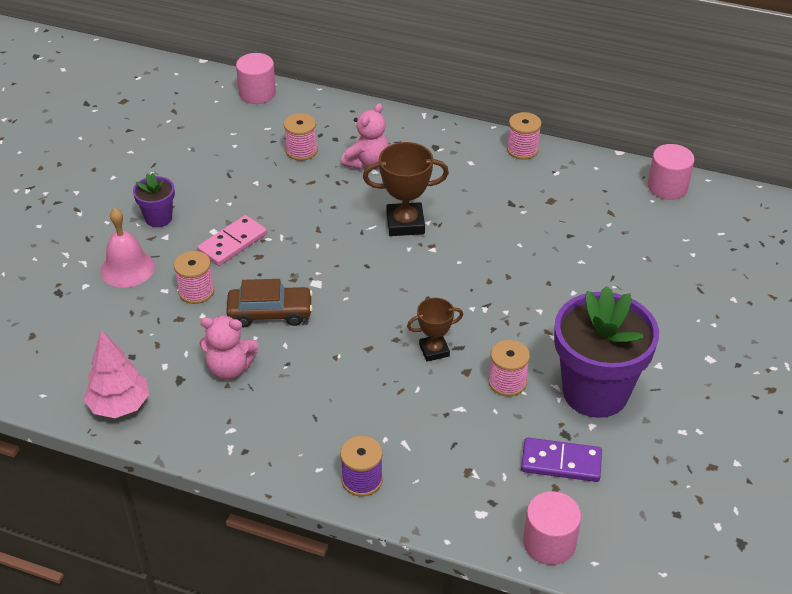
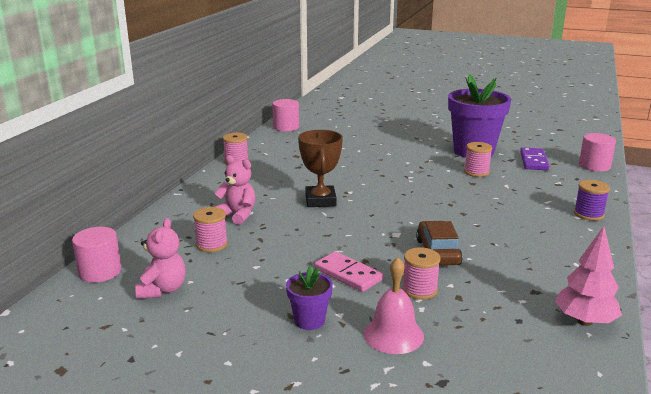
camera: 90 degrees left, 20 degrees down
pink teddy bear [200,316,258,380] -> pink teddy bear moved to [135,218,186,299]
brown trophy [407,298,463,362] -> none

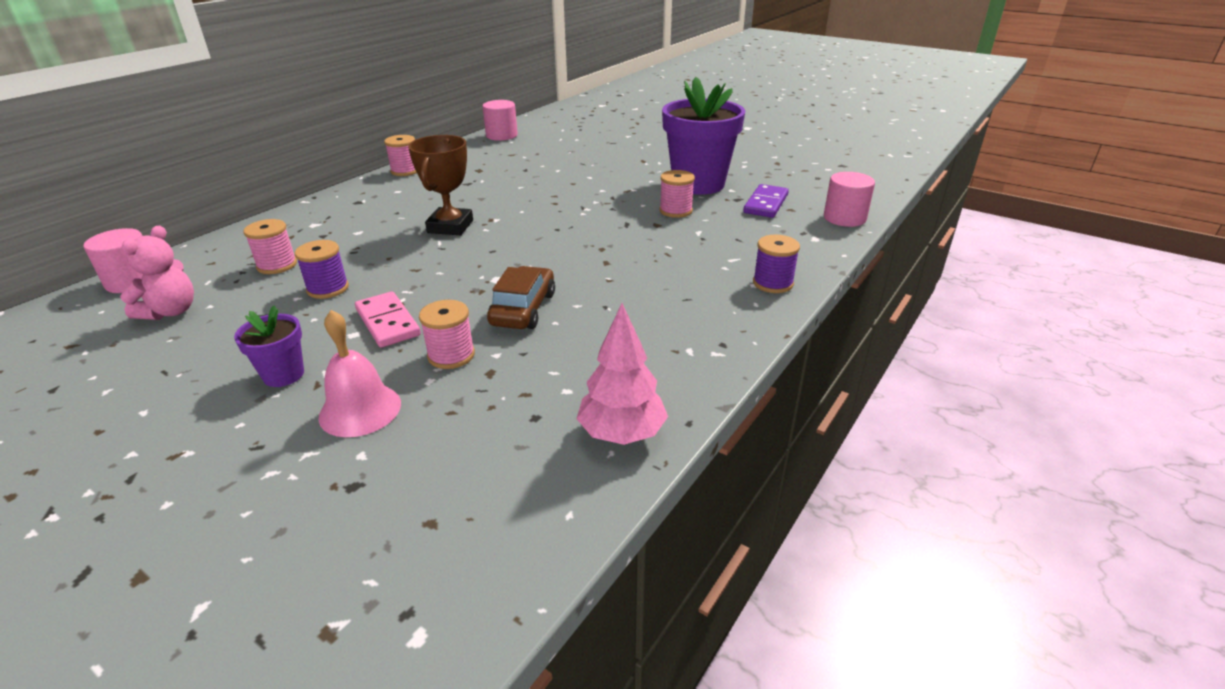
camera: 15 degrees right, 10 degrees up
pink teddy bear [214,155,255,225] -> none
none -> purple spool [295,240,349,299]

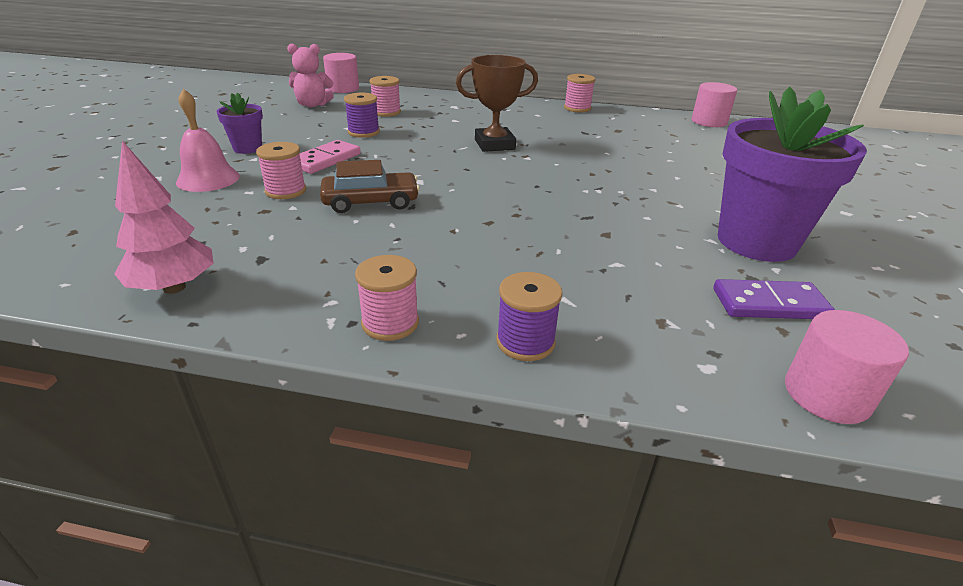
camera: 65 degrees right, 0 degrees up
pink spool [660,170,695,218] -> pink spool moved to [355,255,419,341]

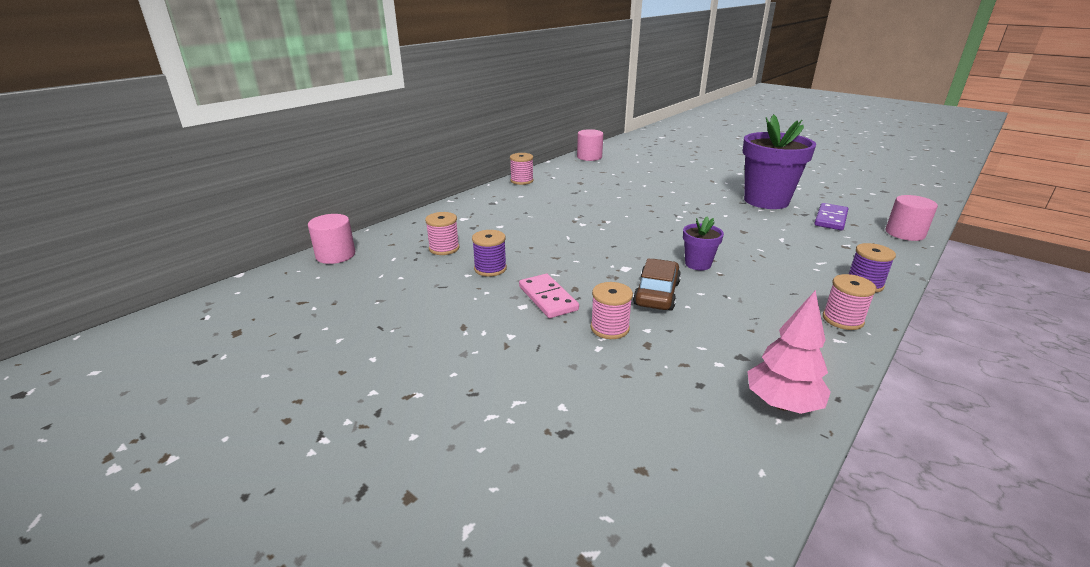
camera: 60 degrees left, 5 degrees down
pink bell [176,89,240,192] -> none
purple flower pot [216,92,263,154] -> purple flower pot moved to [683,217,724,270]
pink teddy bear [287,44,334,107] -> none
brown trophy [456,55,538,152] -> none

